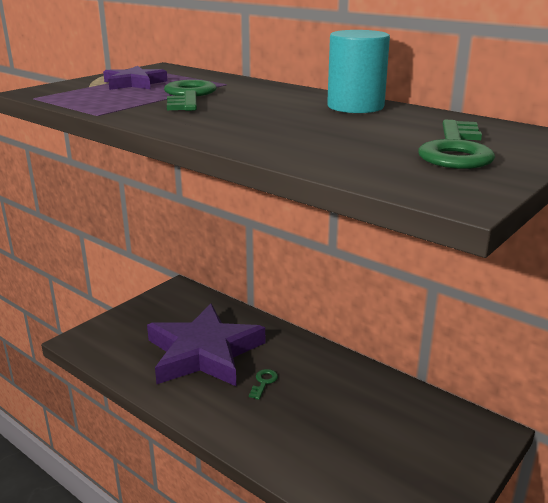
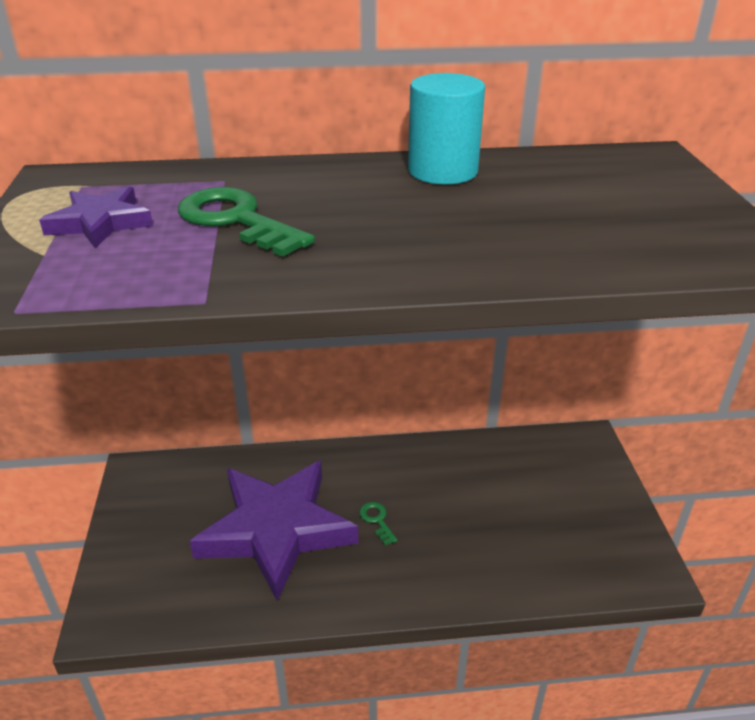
camera: 45 degrees left, 10 degrees up
green key [418,120,495,169] -> none

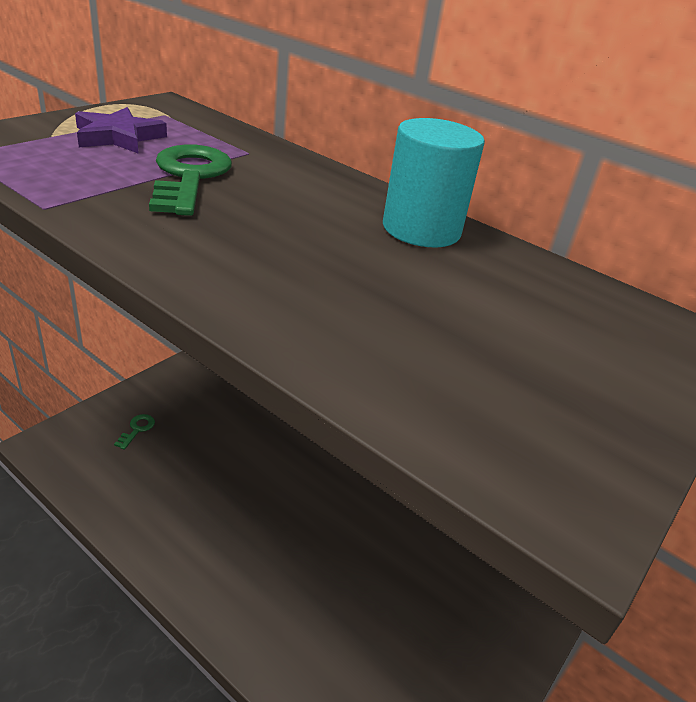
camera: 40 degrees right, 0 degrees up
purple star [189,461,358,601] -> none
green key [359,502,398,546] -> green key moved to [114,414,155,450]

